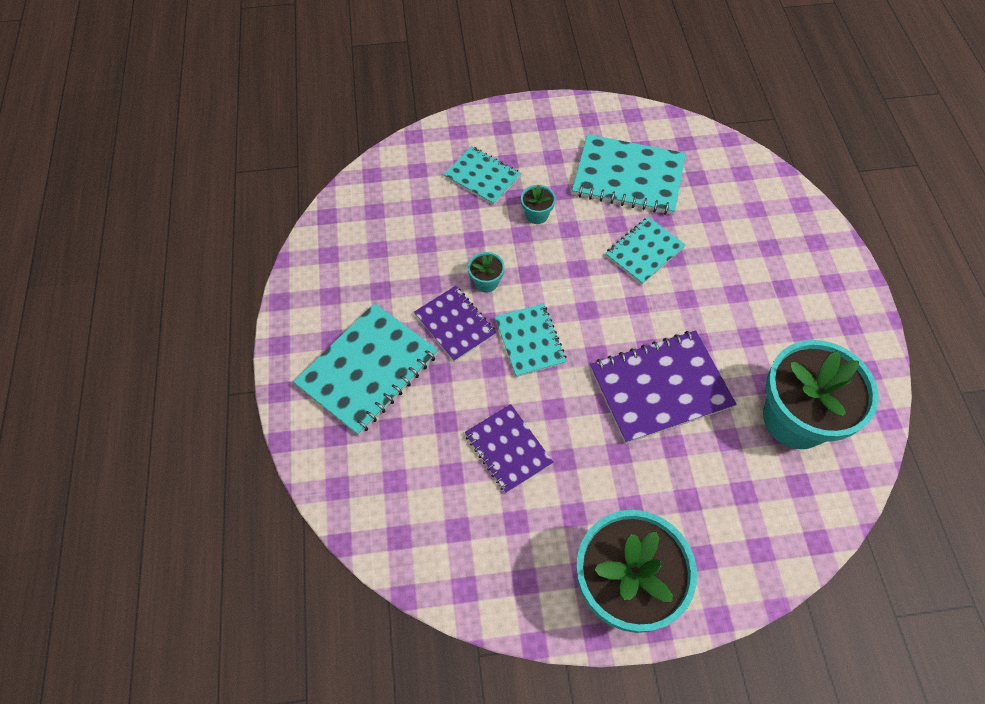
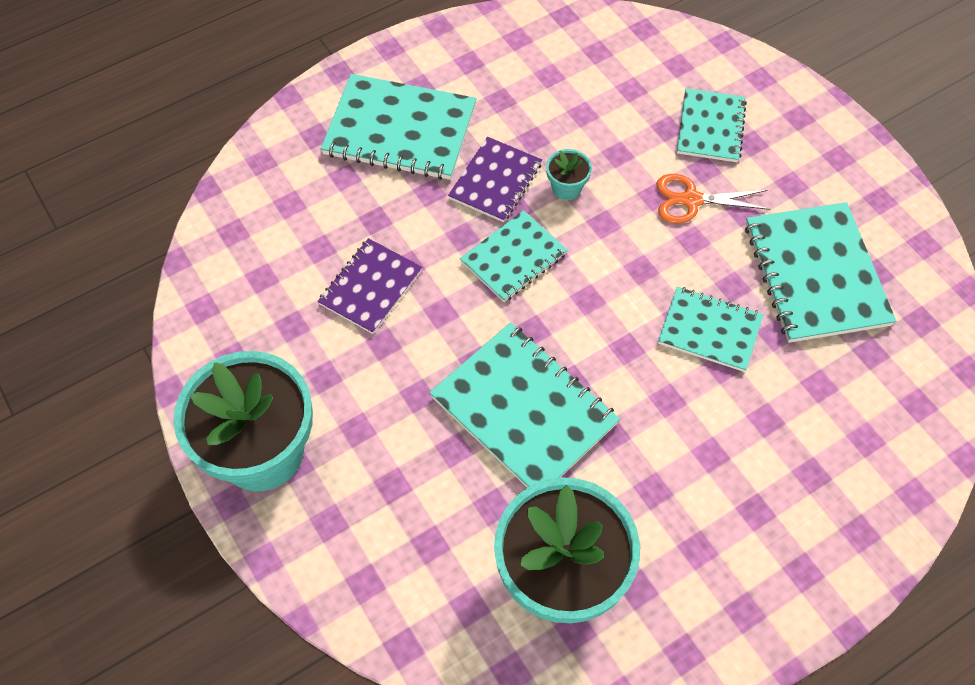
camera: 65 degrees right, 0 degrees up
turquoise flower pot [521,185,556,224] -> orange scissors [657,174,770,224]
purple notebook [590,330,736,444] -> turquoise notebook [429,322,620,488]

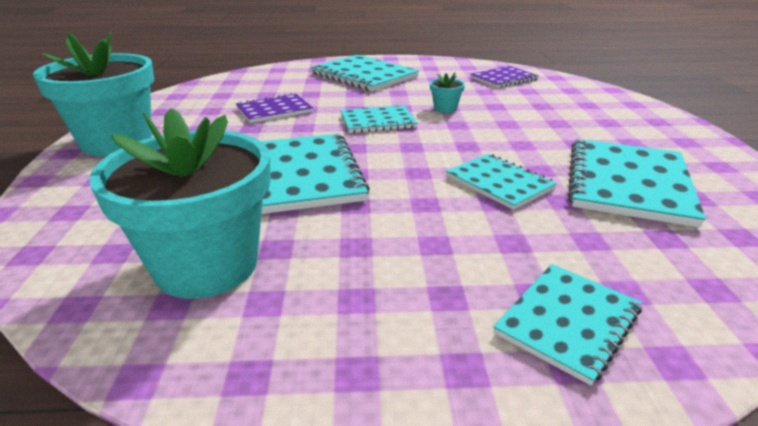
camera: 30 degrees right, 30 degrees down
purple notebook [448,137,542,222] -> purple notebook moved to [470,66,539,88]
orange scissors [657,174,770,224] -> none
turquoise notebook [677,88,747,162] -> turquoise notebook moved to [493,264,642,386]

